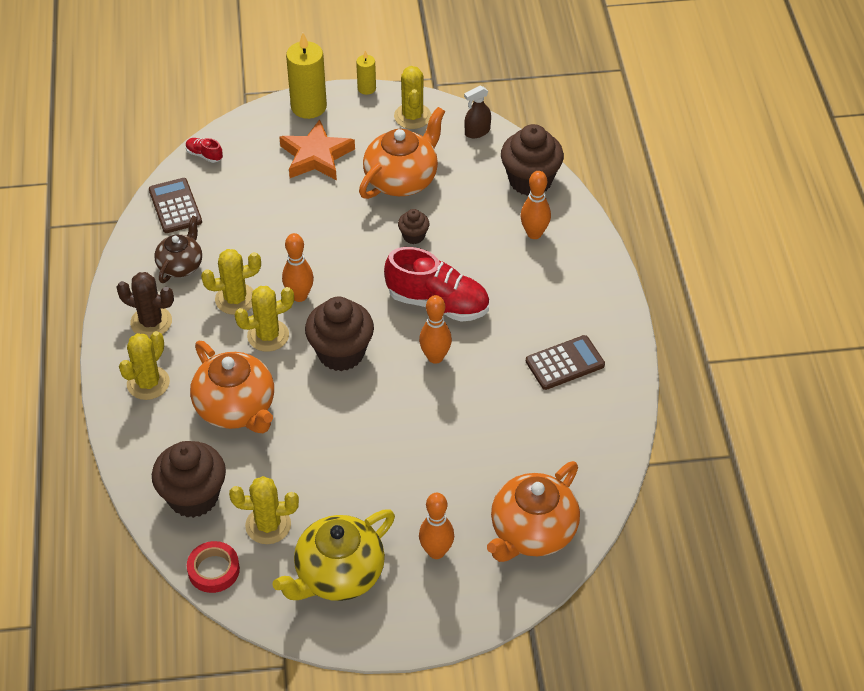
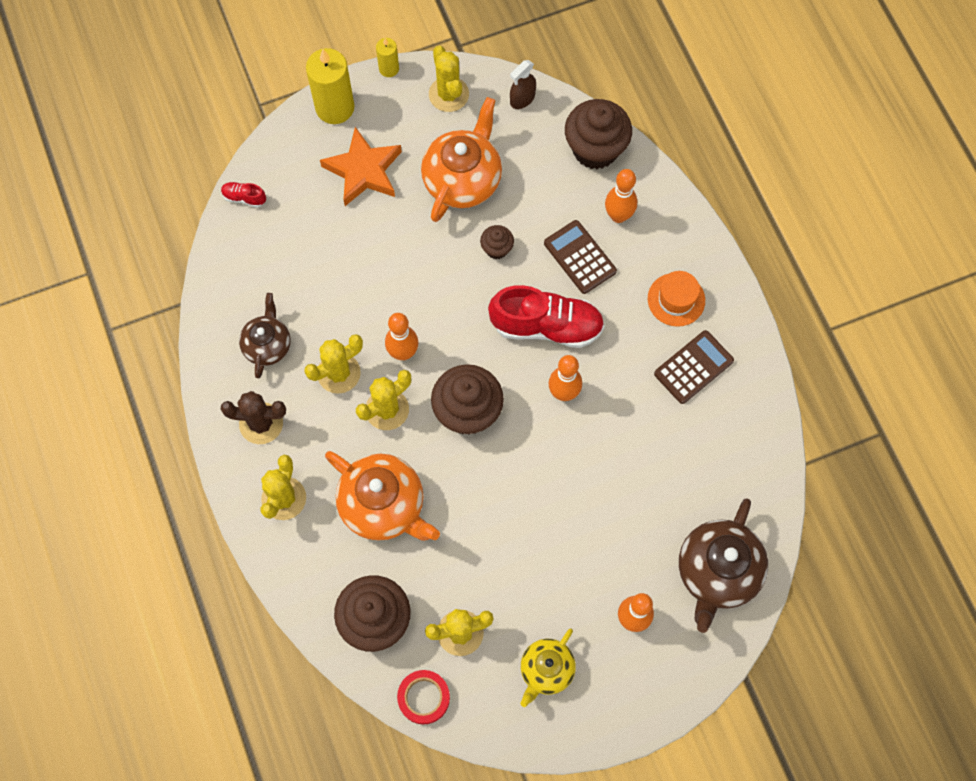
camera: 15 degrees left, 20 degrees up
brown calculator [149,178,202,233] -> brown calculator moved to [544,220,617,294]
yellow teapot [272,509,395,601] -> yellow teapot [520,629,576,707], size x0.61
orange teapot [487,461,580,562] -> brown teapot [679,498,768,633]
none -> orange hat [648,271,705,327]

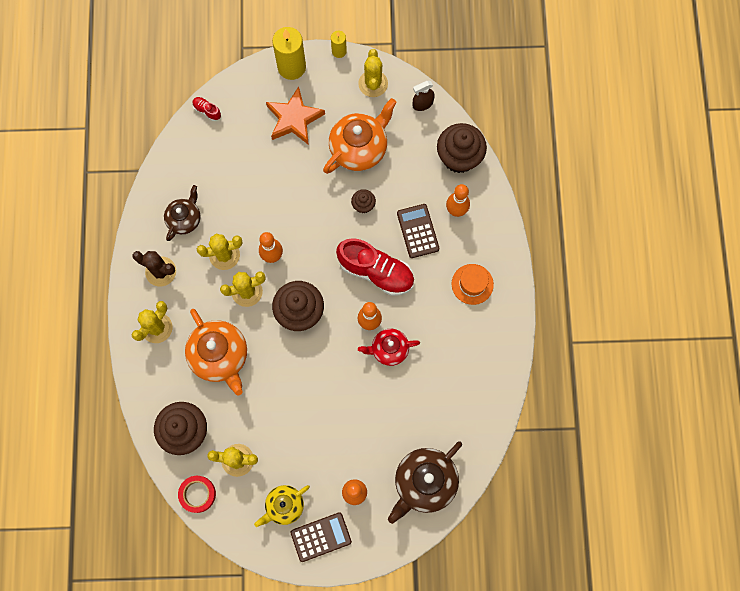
camera: 20 degrees right, 5 degrees up
brown calculator [654,330,734,404] -> brown calculator moved to [290,512,352,562]
none -> red teapot [358,329,420,366]

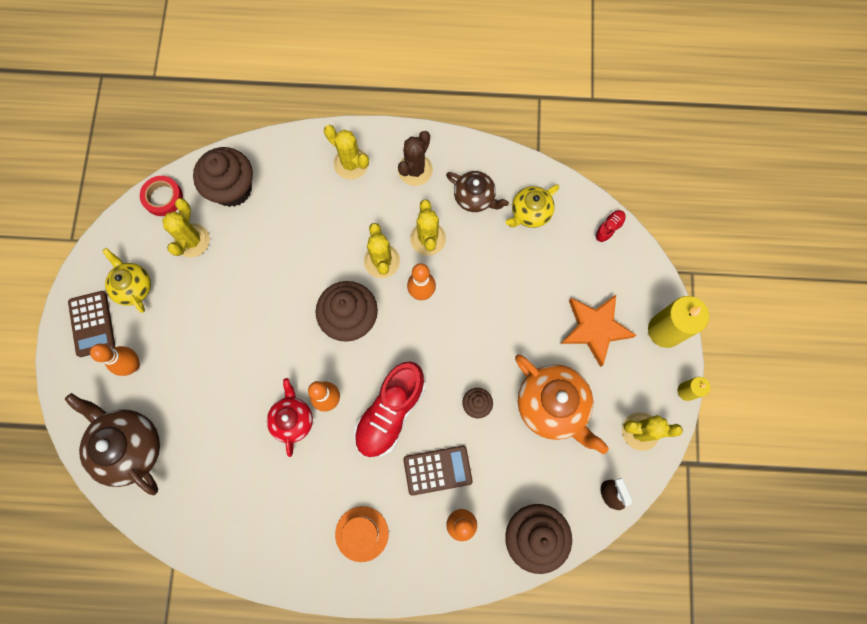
camera: 95 degrees right, 0 degrees up
orange teapot [185,309,247,395] -> none
none -> yellow teapot [506,184,559,228]

